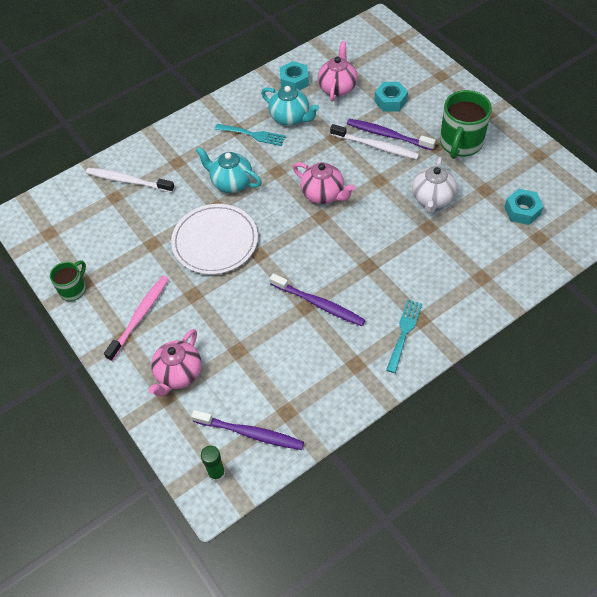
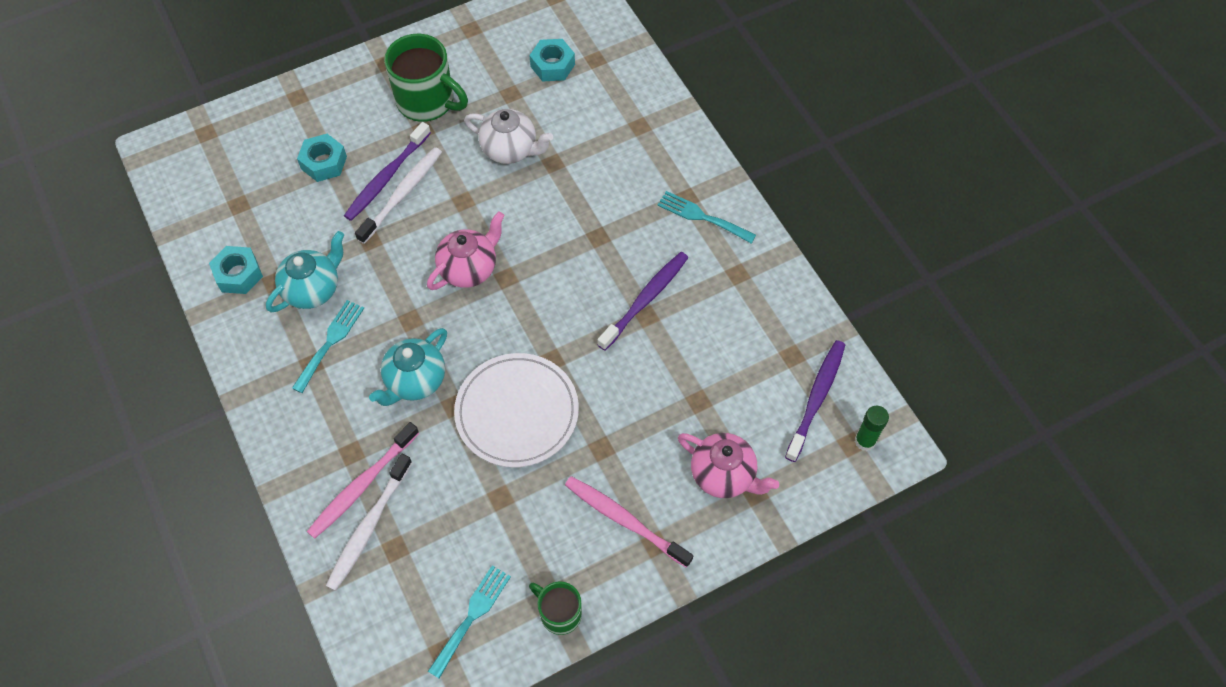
camera: 85 degrees left, 5 degrees up
pink teapot [318,41,357,101] -> none
none -> pink toothbrush [307,422,419,539]
none -> turquoise fork [428,565,511,679]

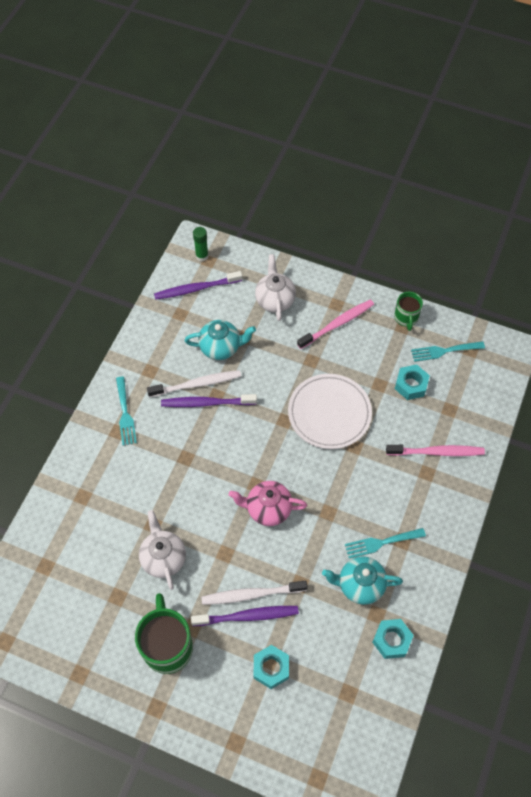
camera: 130 degrees left, 0 degrees up
white toothbrush [326,454,412,591] -> white toothbrush moved to [147,370,241,397]
turquoise teapot [369,328,447,406] -> turquoise teapot moved to [185,320,256,360]
turquoise nut [529,39,575,82] -> turquoise nut moved to [395,364,430,400]
pink toothbrush [565,476,693,568] -> pink toothbrush turned 120 degrees counterclockwise [297,299,374,349]
pink teapot [678,433,779,498] -> white teapot [255,254,296,321]

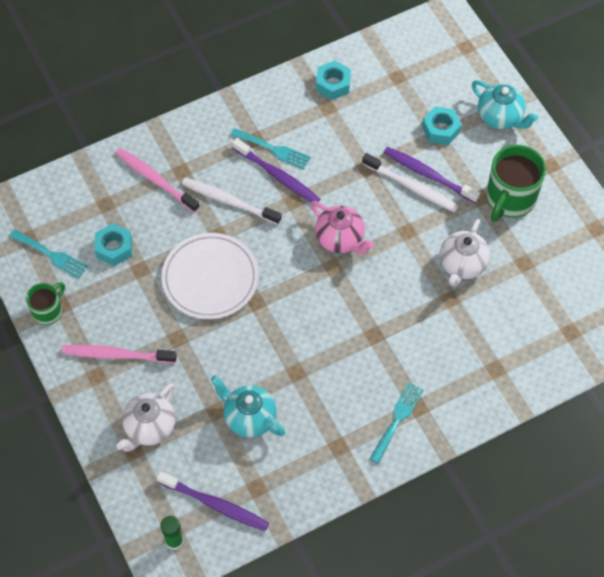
camera: 140 degrees left, 0 degrees up
white toothbrush [147,370,241,397] -> white toothbrush moved to [182,178,282,225]
purple toothbrush [161,394,257,407] -> purple toothbrush moved to [232,138,320,202]
turquoise teapot [322,556,403,605] -> turquoise teapot moved to [472,80,538,129]

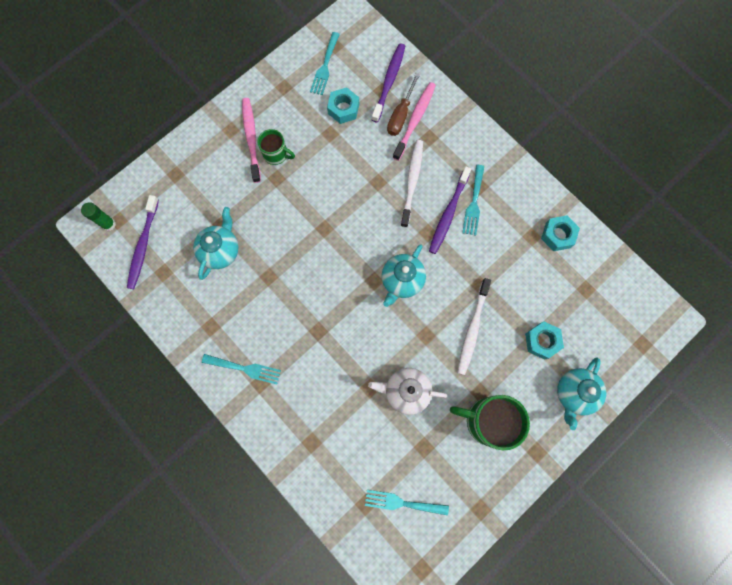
camera: 75 degrees right, 15 degrees up
green mug [26,282,65,325] -> green mug moved to [258,129,295,165]
white teapot [116,383,176,452] -> none
white plate [161,233,259,319] -> none
pink teapot [310,201,374,254] -> turquoise teapot [382,244,426,307]
purple toothbrush [384,147,480,203] -> purple toothbrush moved to [372,43,405,123]
none -> turquoise fork [365,490,449,515]
none -> brown screwdriver [387,73,420,136]

